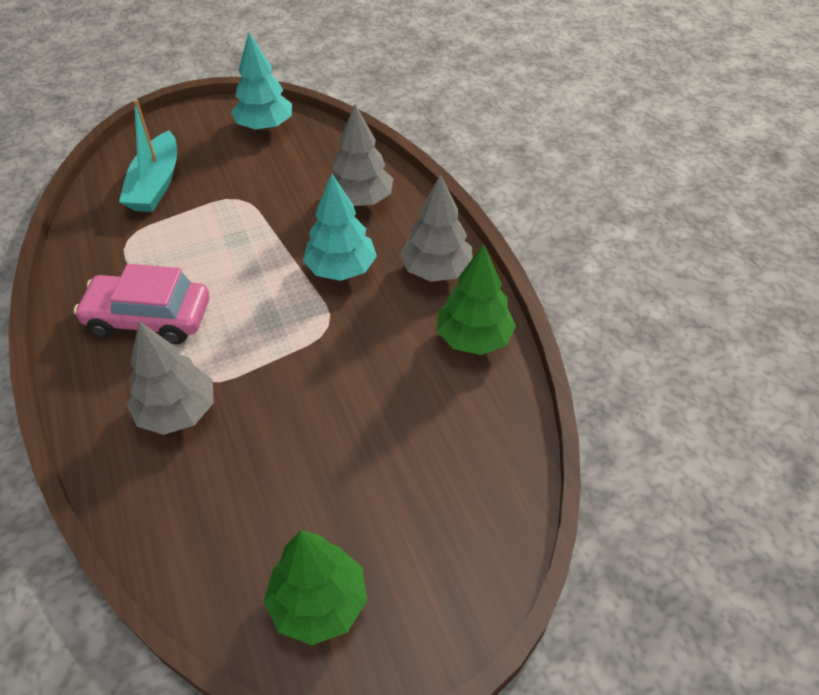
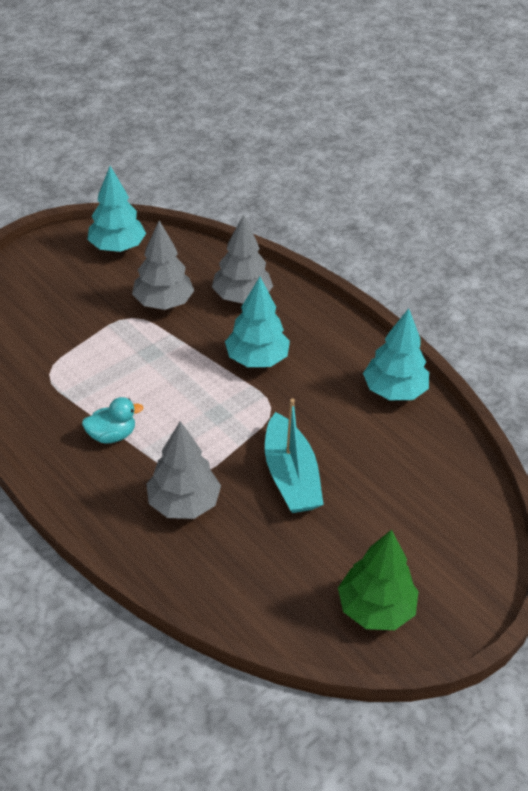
camera: 20 degrees left, 5 degrees down
pink car [74,264,209,344] -> turquoise duck [82,397,144,444]
turquoise boat [119,99,177,212] -> turquoise boat moved to [265,399,324,513]
grey tree [400,174,473,282] -> grey tree moved to [132,220,194,310]
green tree [437,244,516,355] -> turquoise tree [363,308,429,400]

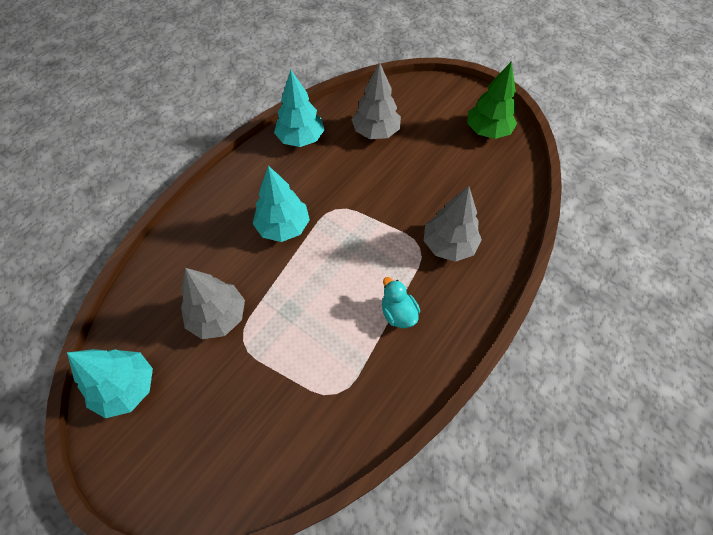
camera: 100 degrees left, 15 degrees up
grey tree [212,215,273,304] -> grey tree moved to [351,62,401,139]
turquoise boat [265,399,324,513] -> none

